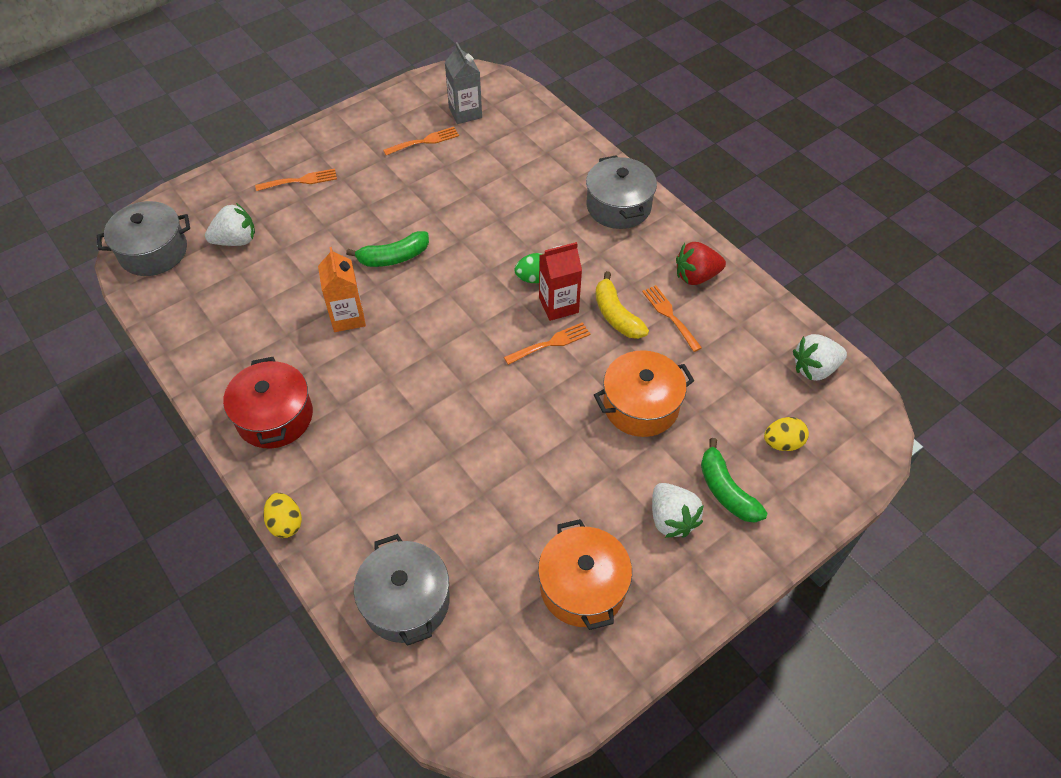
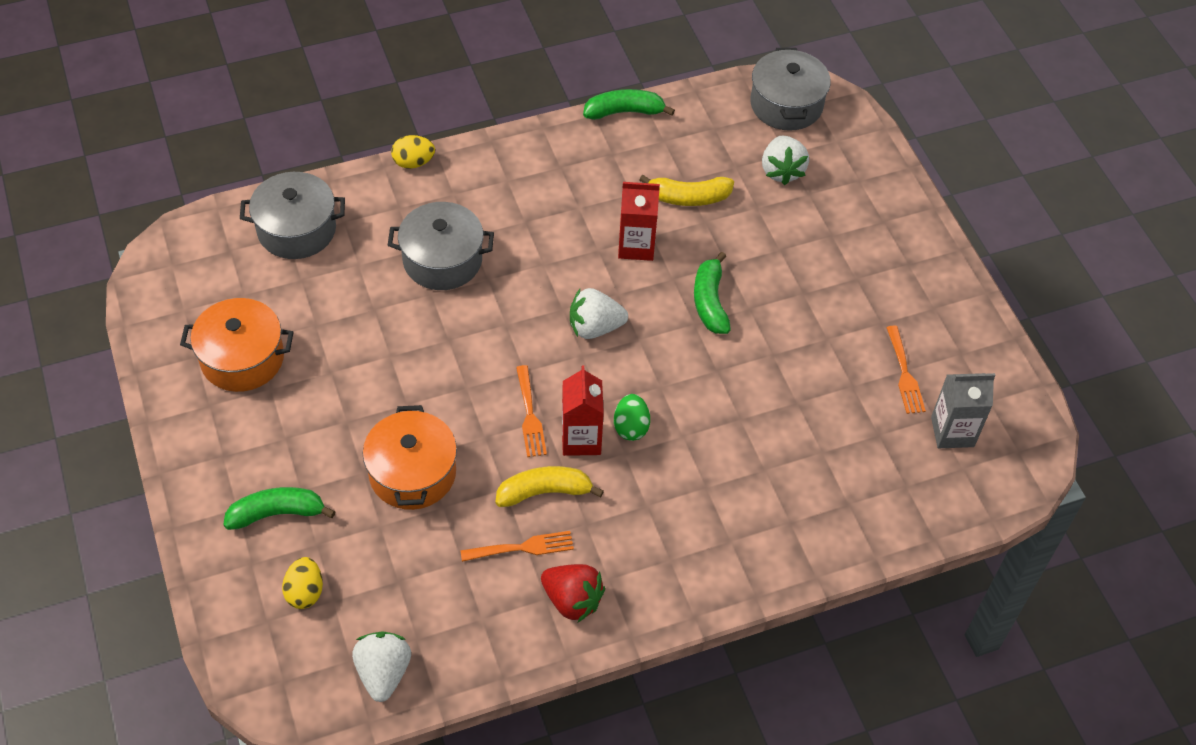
camera: 105 degrees right, 0 degrees up
red pot [223,357,313,449] -> none
orange fork [255,169,337,191] -> none
orange carton [318,247,366,332] -> red carton [618,182,660,261]
grey pot [586,155,657,229] -> grey pot moved to [388,202,494,290]
white strawberry [652,483,704,538] -> white strawberry moved to [570,288,628,339]
red strawberry [676,242,726,285] -> red strawberry turned 120 degrees clockwise [541,564,605,622]
none -> green banana [583,89,675,120]
none -> yellow banana [639,175,734,206]

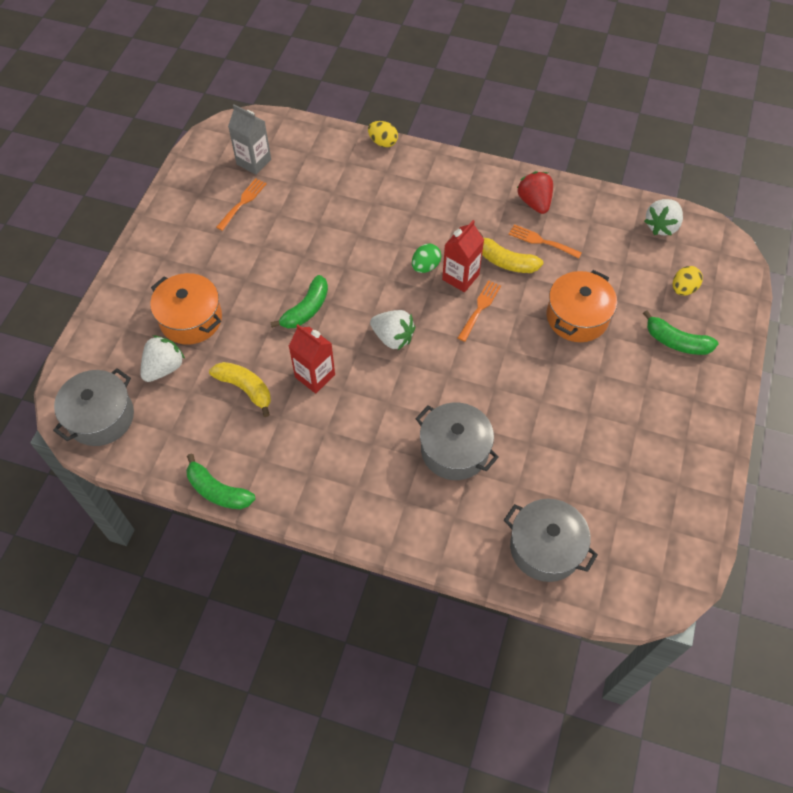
camera: 140 degrees left, 5 degrees up
orange pot [180,298,294,392] -> orange pot moved to [150,273,222,345]
yellow egg [391,135,435,169] -> yellow egg moved to [368,121,398,147]

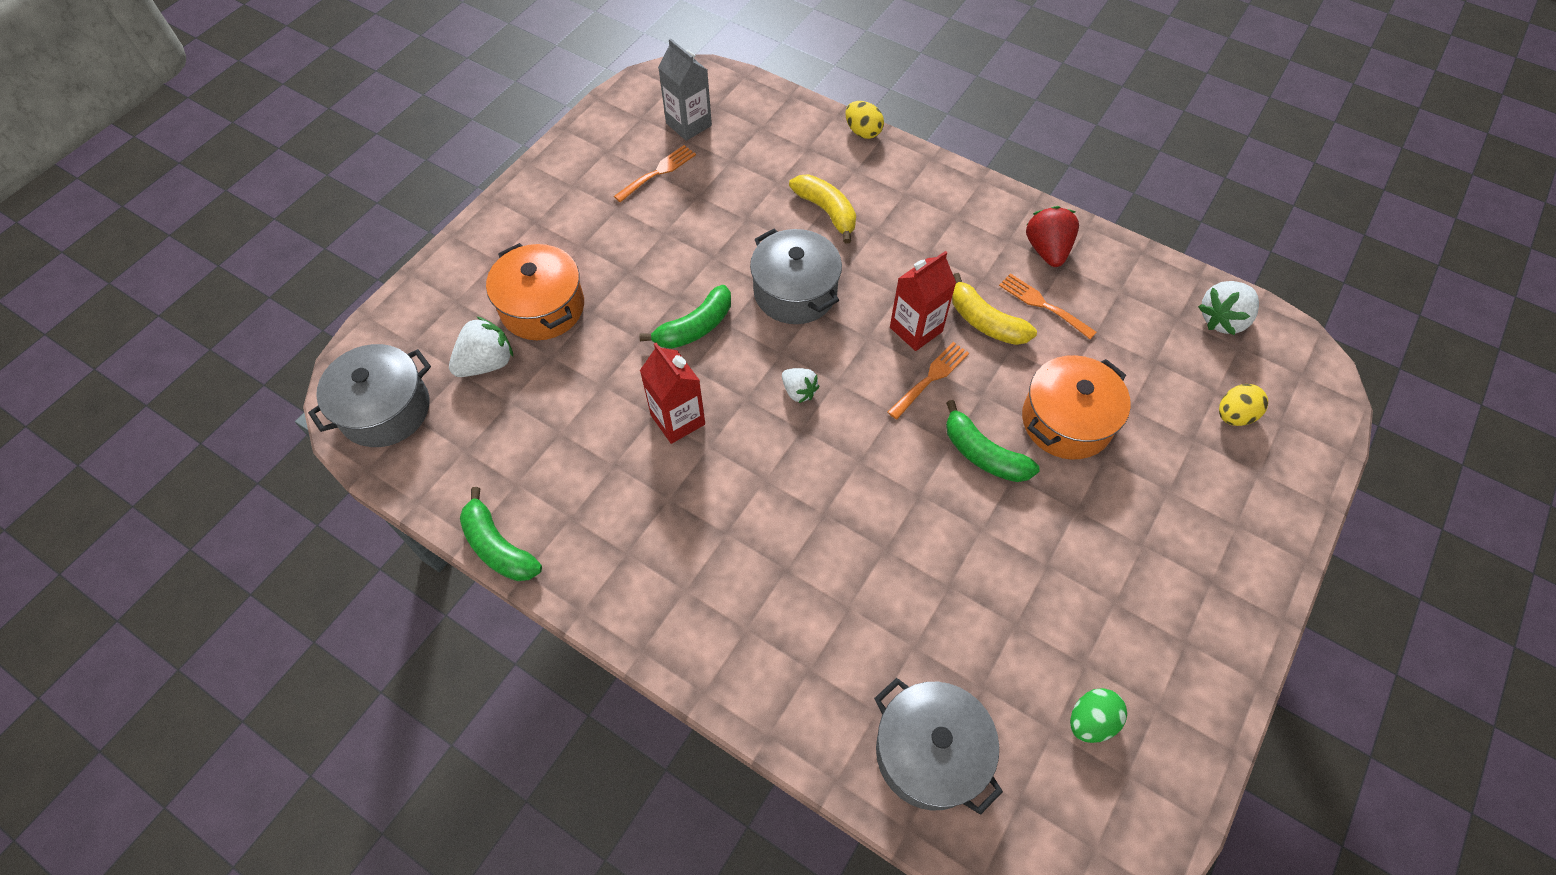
camera: 15 degrees right, 0 degrees up
yellow banana [209,362,271,417] -> yellow banana moved to [789,174,856,244]
white strawberry [370,310,415,350] -> white strawberry [782,368,819,403], size x0.63
green egg [412,244,441,273] -> green egg moved to [1070,688,1127,743]
grey pot [415,403,499,480] -> grey pot moved to [750,229,842,324]
green banana [643,310,718,355] -> green banana moved to [946,400,1040,482]

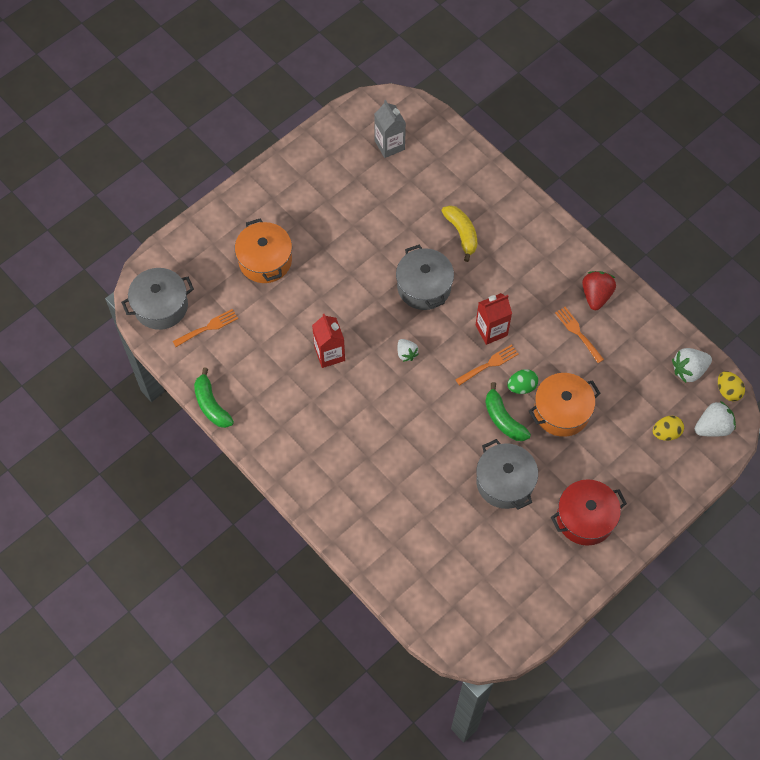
camera: 15 degrees right, 5 degrees up
white strawberry [449,316,513,377] -> white strawberry moved to [695,401,736,437]
orange fork [614,145,696,202] -> orange fork moved to [172,309,238,347]
green banana [639,285,731,349] -> none
yellow egg [845,101,884,139] -> yellow egg moved to [718,371,745,401]
grey pot [874,678,1003,815] -> grey pot moved to [476,439,538,509]
yellow banana [952,273,1037,345] -> none
green egg [1070,688,1127,743] -> green egg moved to [507,369,538,394]
none -> red pot [551,479,627,546]

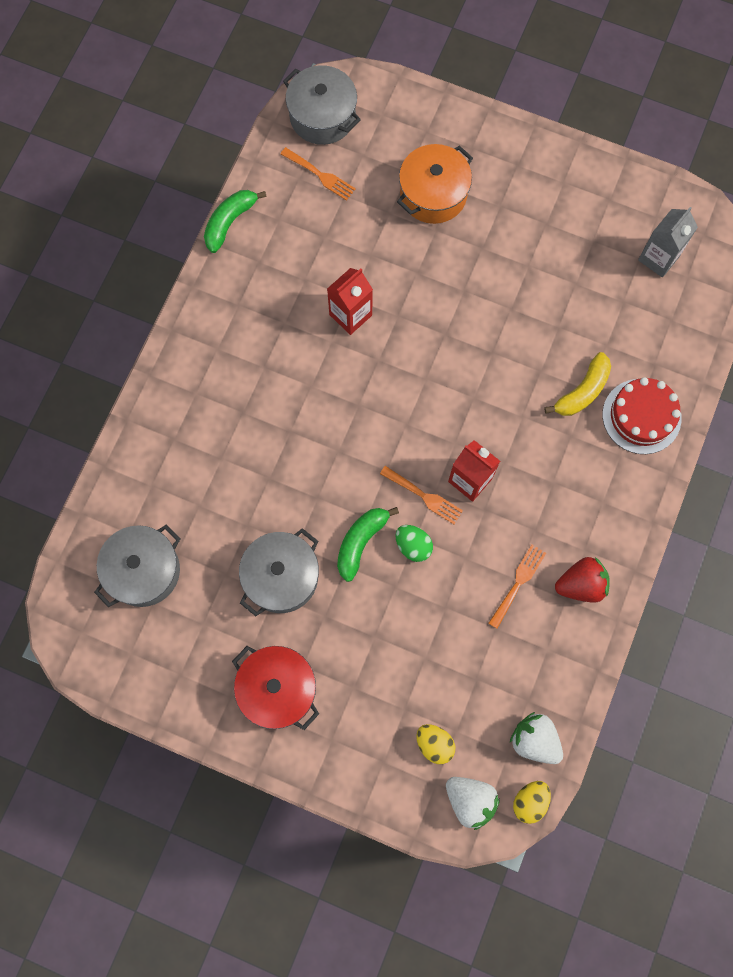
camera: 65 degrees right, 10 degrees up
grey pot [396,244,454,310] -> grey pot moved to [94,524,180,607]
white strawberry [398,339,419,362] -> none
orange pot [529,373,601,437] -> none
none -> red cake [602,377,682,454]

